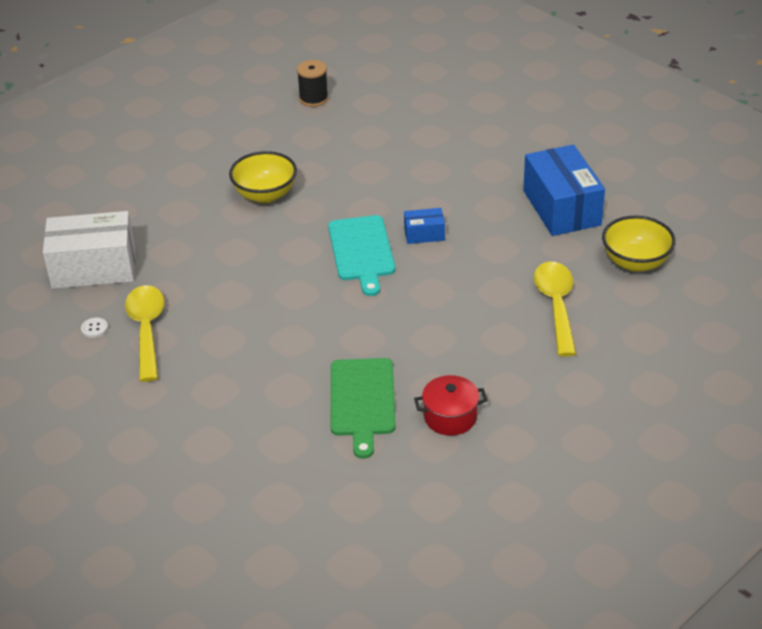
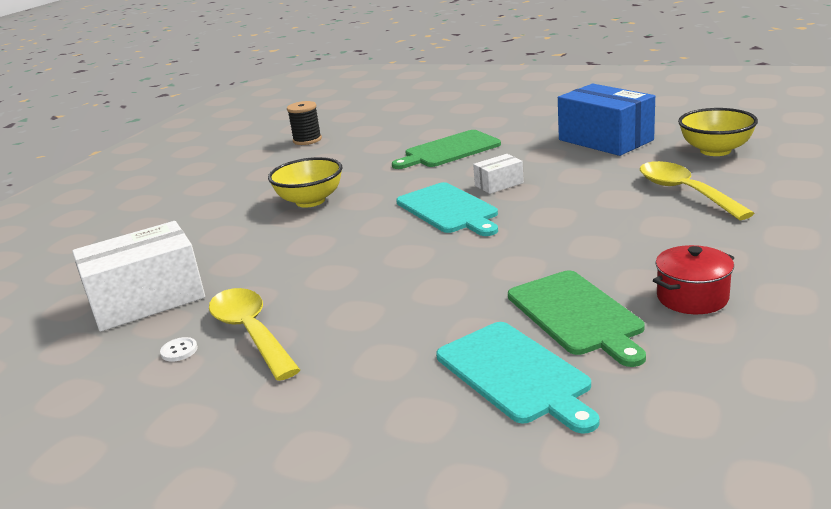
camera: 20 degrees left, 15 degrees down
blue box [404,208,445,244] -> white box [473,154,524,194]
none -> green cutting board [392,130,501,169]
none -> turquoise cutting board [436,322,599,434]

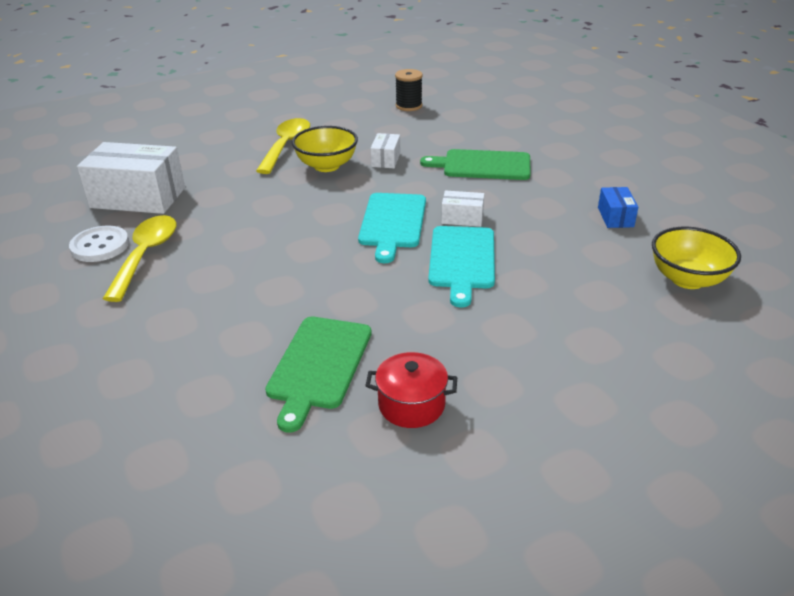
camera: 35 degrees right, 10 degrees up
white button [160,337,198,362] -> white button [69,226,129,262], size x2.07
turquoise cutting board [436,322,599,434] -> turquoise cutting board moved to [428,226,495,308]
blue box [558,84,655,156] -> blue box [598,187,638,228], size x0.48
yellow spoon [640,161,755,220] -> yellow spoon moved to [256,118,310,174]
none -> white box [370,133,400,168]

